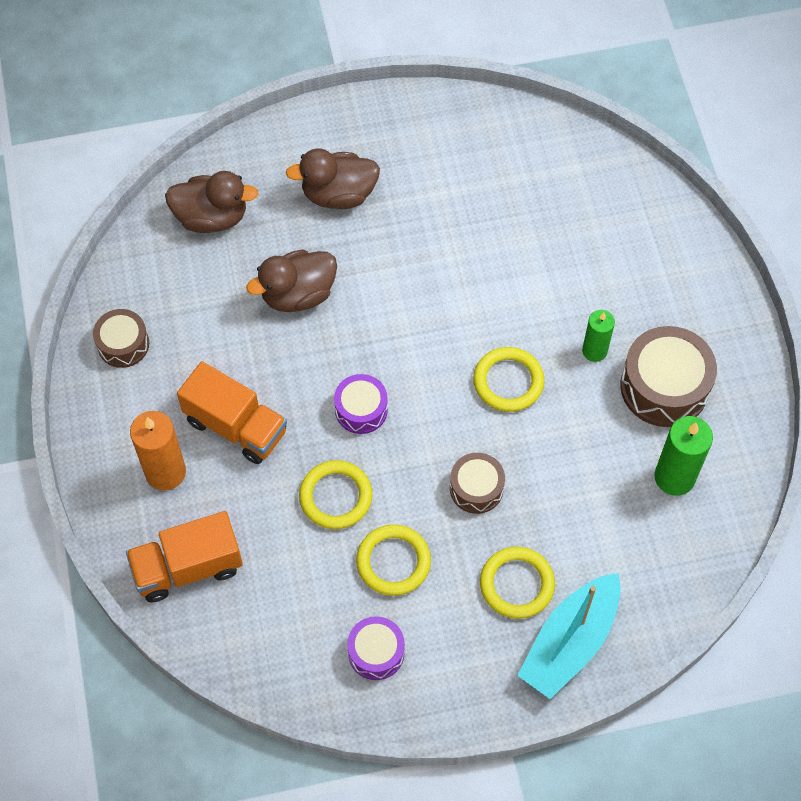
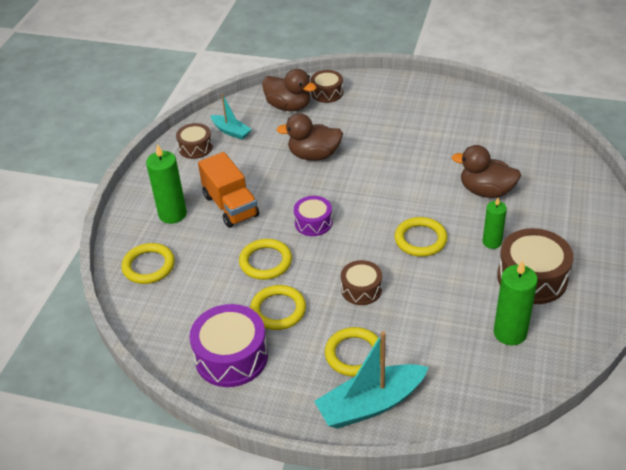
camera: 30 degrees right, 20 degrees down
orange truck [126,511,243,603] -> yellow ring [121,243,175,284]
orange candle [130,411,186,491] -> green candle [146,144,187,224]
brown duck [286,148,380,209] -> brown duck moved to [452,145,521,198]
purple drum [347,616,405,680] -> purple drum [189,304,268,387], size x1.69
none -> turquoise boat [210,94,252,140]
none -> brown drum [310,70,343,103]

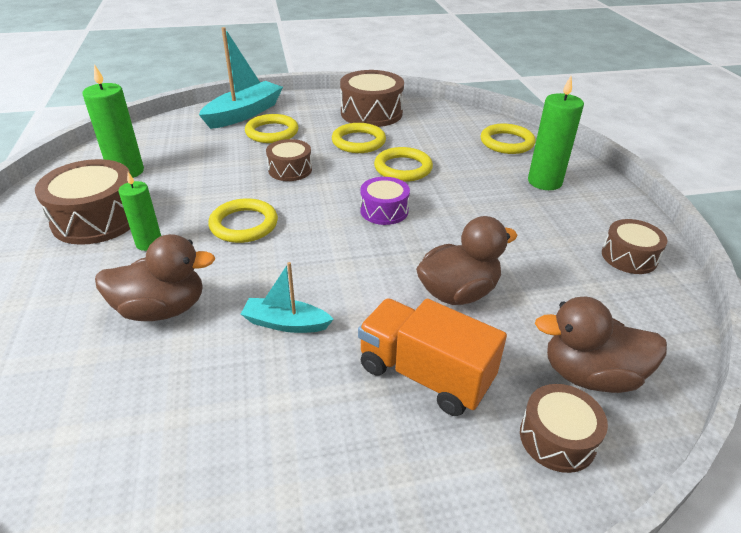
camera: 150 degrees right, 5 degrees down
purple drum [189,304,268,387] -> brown drum [340,70,404,127]
orange truck [198,152,259,228] -> orange truck moved to [358,298,507,416]
turquoise boat [210,94,252,140] -> turquoise boat moved to [241,262,334,333]

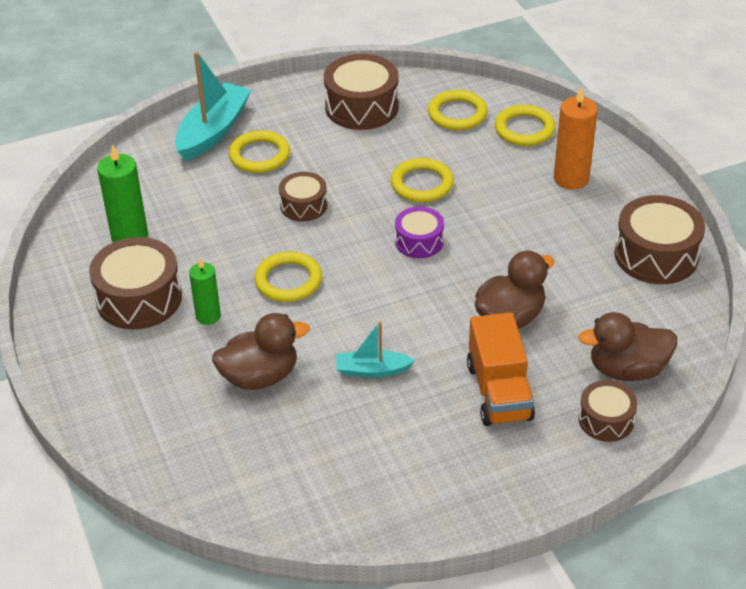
camera: 10 degrees left, 5 degrees up
yellow ring [332,123,386,153] -> yellow ring moved to [428,90,488,130]
orange truck [358,298,507,416] -> orange truck turned 120 degrees counterclockwise [467,312,535,426]
green candle [528,76,584,190] -> orange candle [554,86,598,190]
brown drum [602,219,667,274] -> brown drum [614,195,705,284], size x1.69

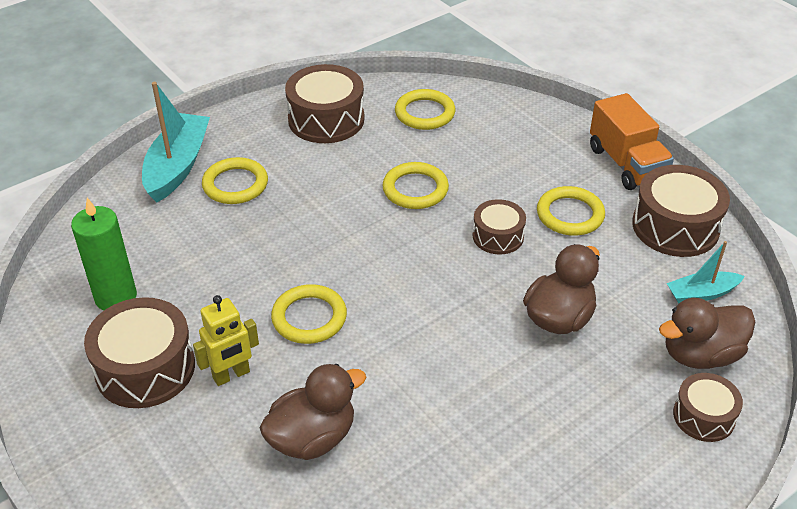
camera: 15 degrees left, 0 degrees up
green candle [189,258,221,325] -> yellow robot [193,295,259,386]
brown drum [279,172,327,222] -> brown drum moved to [473,199,526,254]
turquoise boat [336,321,415,378] -> turquoise boat moved to [667,241,745,303]
purple drum [395,207,444,258] -> none
orange truck [467,312,535,426] -> orange truck moved to [590,93,674,190]
yellow ring [495,105,555,146] -> yellow ring moved to [537,186,605,236]
orange candle [554,86,598,190] -> none

